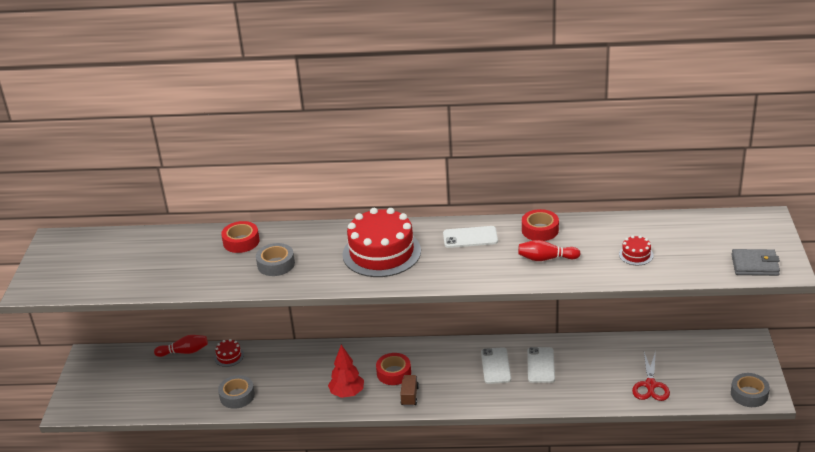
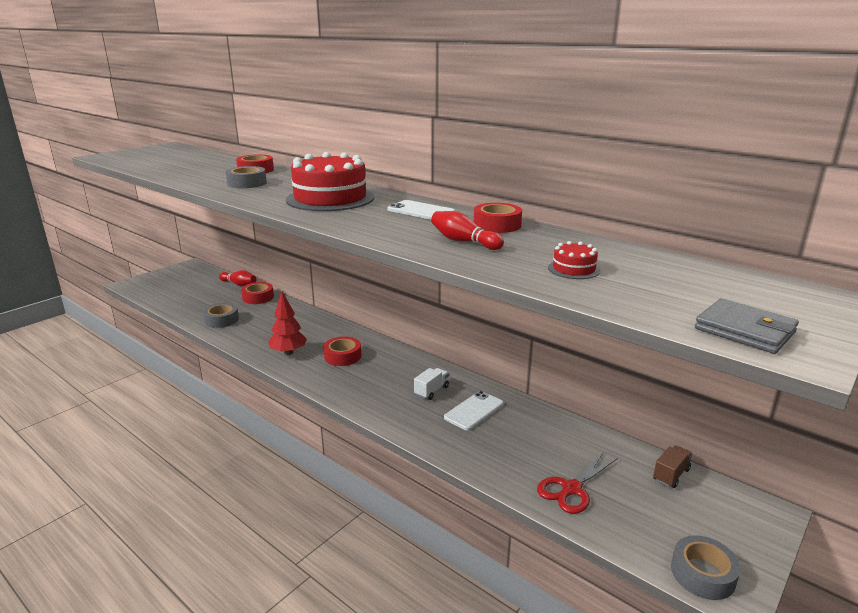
camera: 35 degrees right, 10 degrees down
red cake [214,339,244,367] -> red tape [241,282,274,304]
brown truck [400,375,419,406] -> brown truck moved to [653,445,693,488]
white phone [481,347,511,384] -> white truck [414,368,449,400]

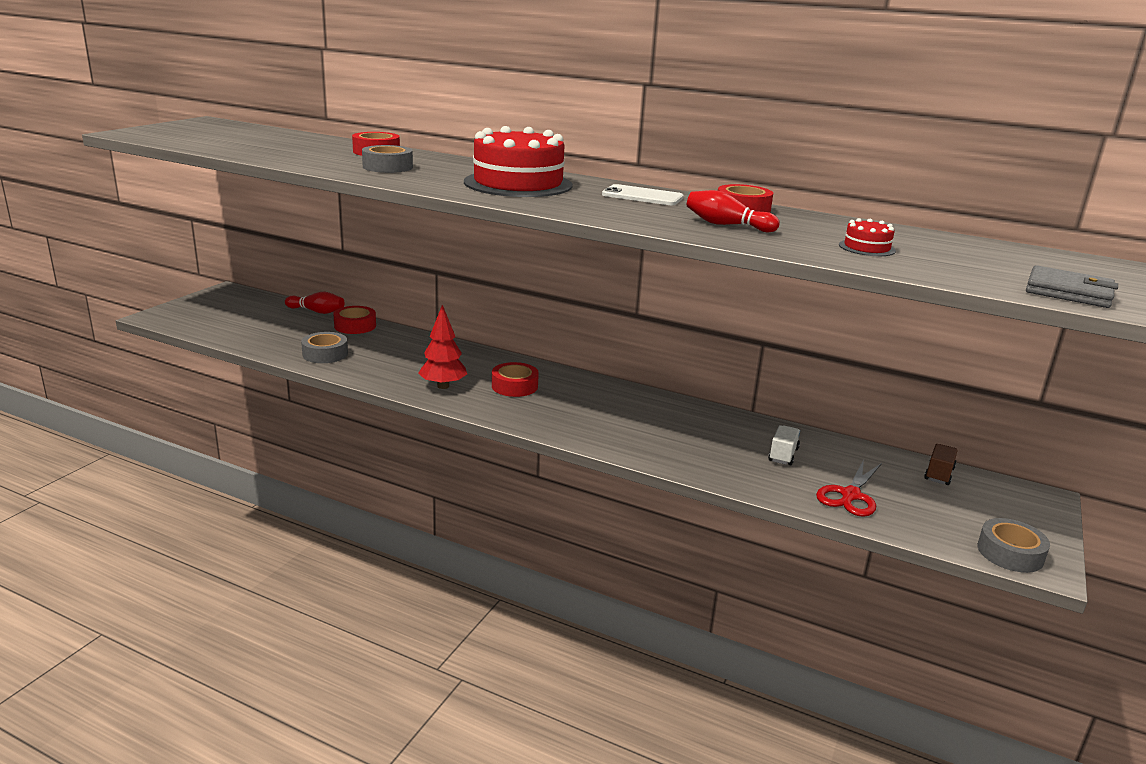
camera: 15 degrees left, 0 degrees up
white truck [414,368,449,400] -> white truck moved to [768,425,800,466]
white phone [444,391,504,431] -> none

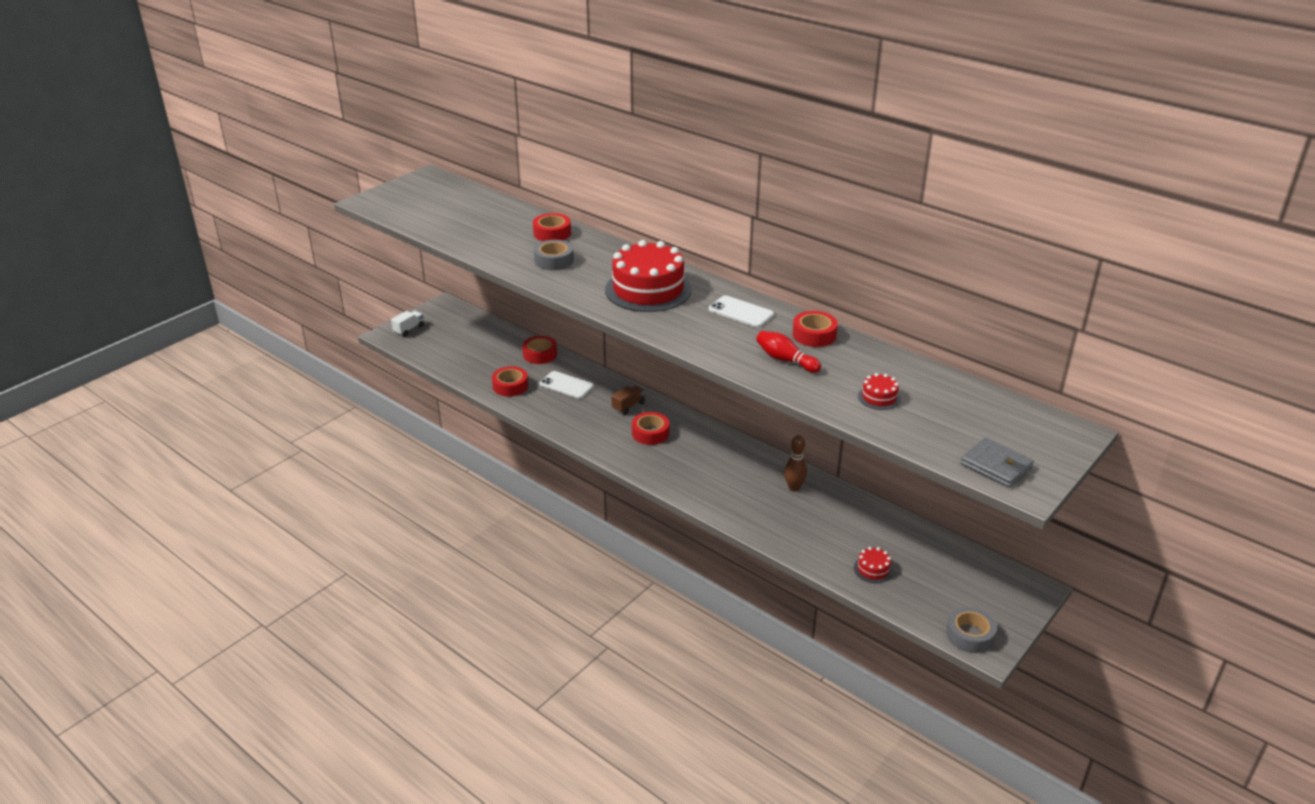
camera: 15 degrees right, 10 degrees up
red bowling pin [285,292,344,314] -> none
grey tape [301,332,348,363] -> red tape [492,366,528,397]
red tree [418,305,467,389] -> none
white truck [768,425,800,466] -> white truck moved to [391,311,424,336]
red scissors [816,459,882,517] -> red cake [854,547,893,583]
brown truck [924,444,958,485] -> brown truck moved to [611,386,645,414]
none -> white phone [539,371,594,399]
none -> brown bowling pin [784,435,807,492]

